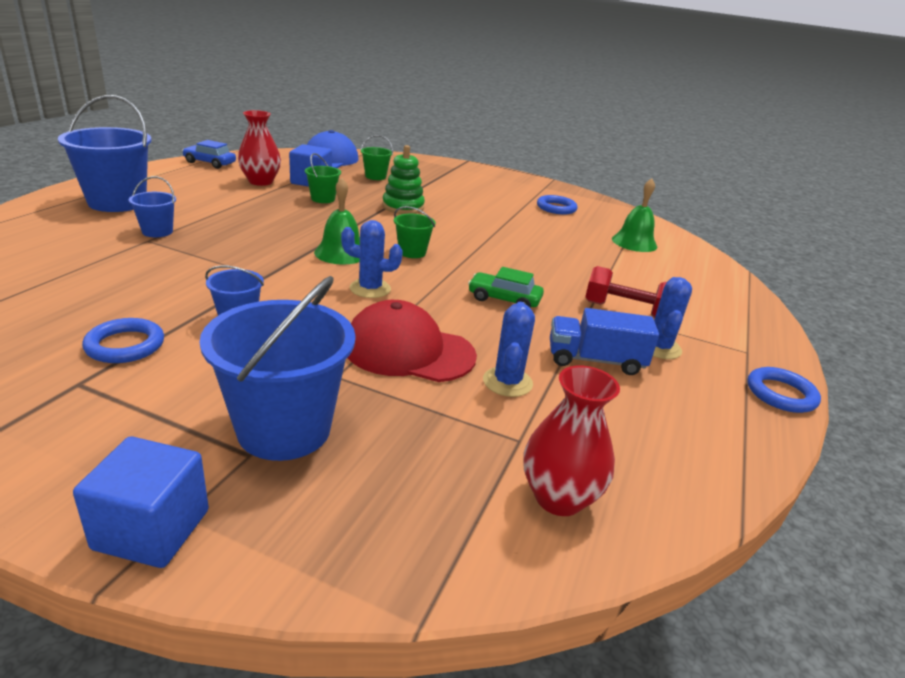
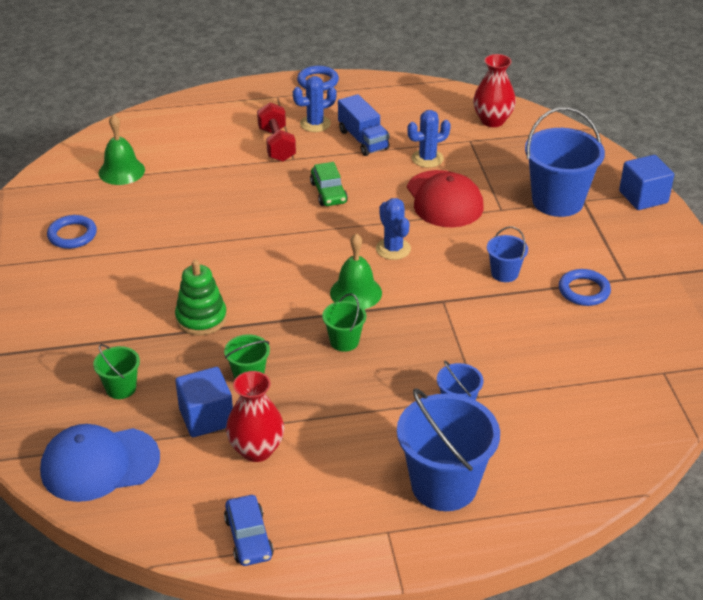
camera: 120 degrees left, 10 degrees up
green bucket [394,206,436,258] -> green bucket moved to [322,294,366,352]

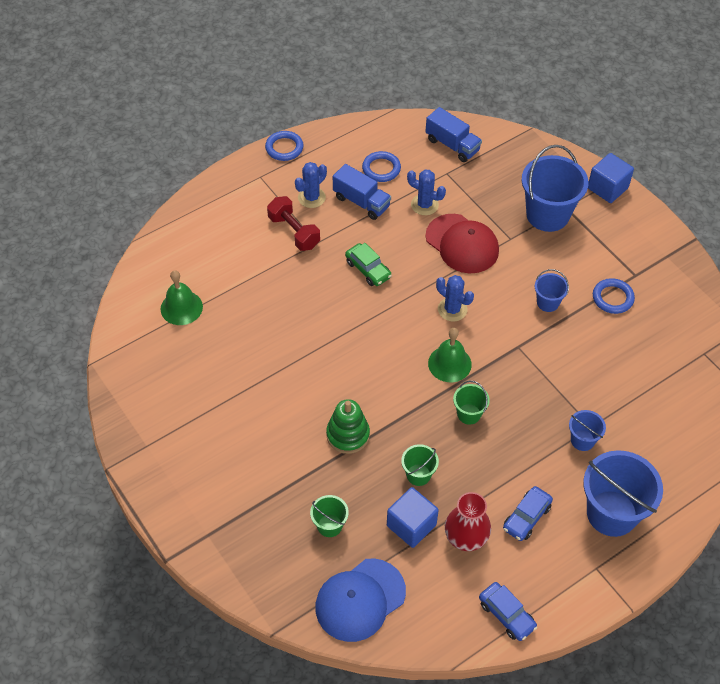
camera: 25 degrees left, 15 degrees up
blue ring [47,215,97,249] -> blue ring moved to [362,151,401,182]
blue cactus [407,110,451,168] -> blue cactus turned 75 degrees clockwise [407,170,446,215]
red vase [473,54,516,127] -> blue truck [426,107,482,162]
none -> blue car [503,486,553,541]

